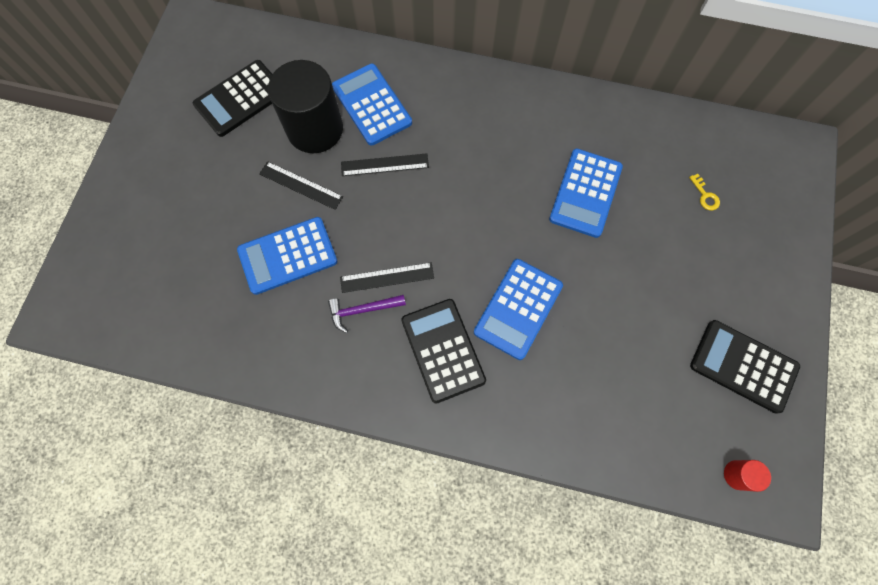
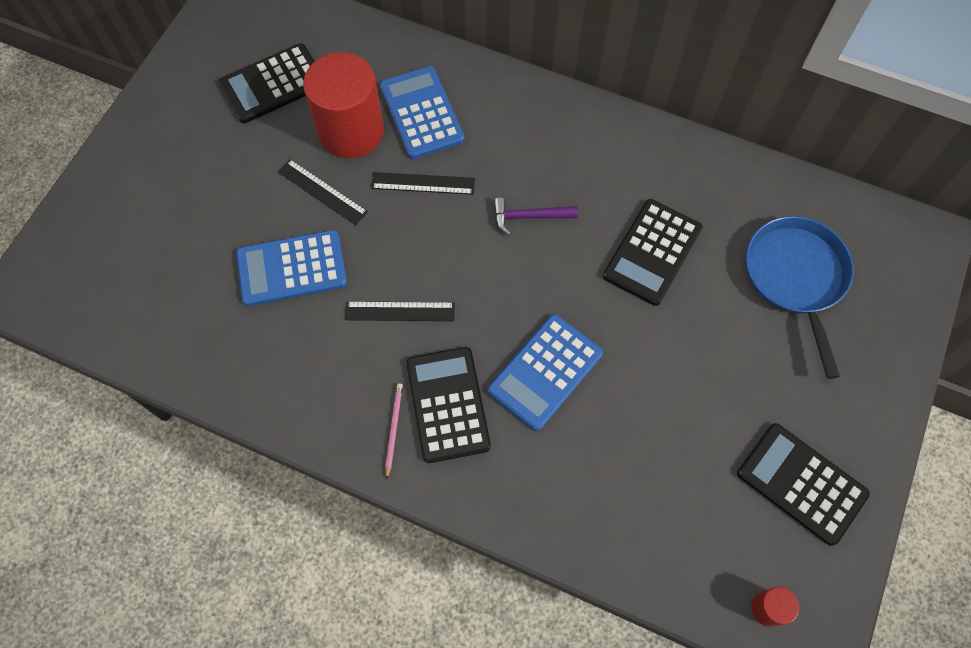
camera: 10 degrees right, 5 degrees down
black cylinder [268,60,343,153] -> red cylinder [303,52,384,158]
purple hammer [328,295,406,333] -> purple hammer moved to [493,197,578,235]
blue calculator [549,149,623,238] -> black calculator [603,199,702,306]
yellow key [689,174,720,210] -> blue pan [746,216,854,379]
none -> pink pencil [385,383,403,480]

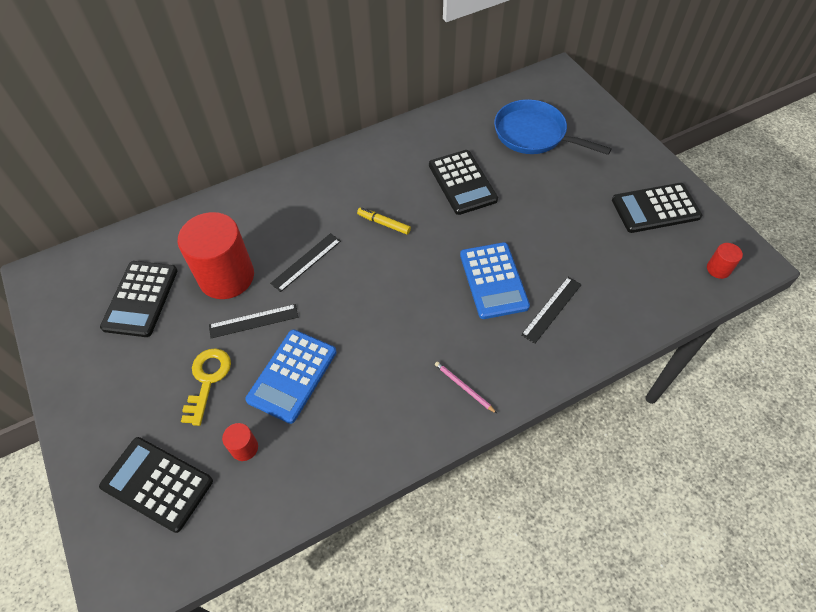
camera: 50 degrees left, 10 degrees down
black ruler [345,301,455,321] -> black ruler moved to [521,277,582,344]
blue calculator [380,66,465,159] -> none
black calculator [406,347,491,463] -> black calculator moved to [99,437,213,533]
purple hammer [493,197,578,235] -> yellow marker [357,208,411,235]
none -> yellow key [181,348,231,426]
none -> red cylinder [222,423,258,461]

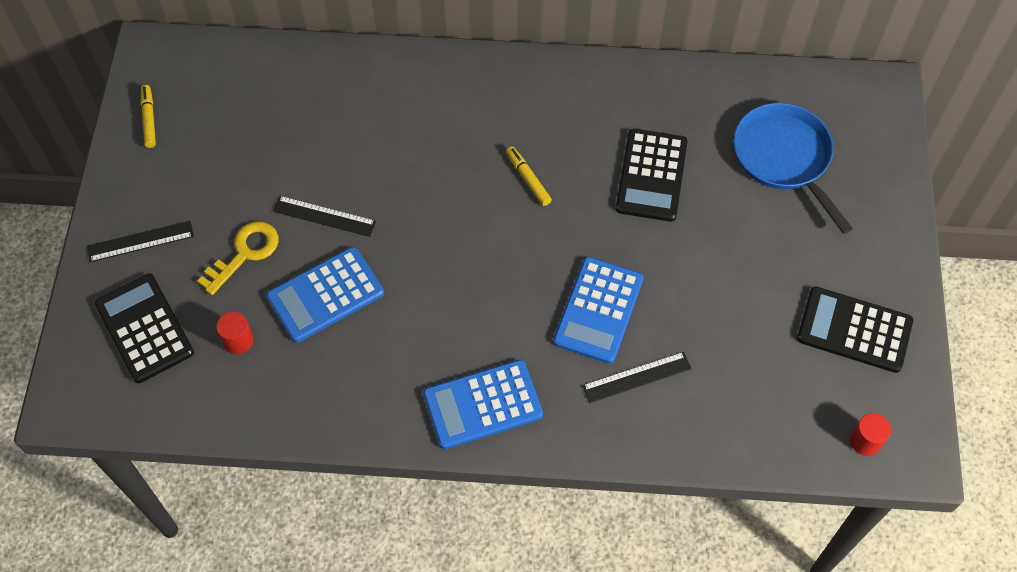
camera: 30 degrees right, 5 degrees up
black calculator [100,261,178,337] -> none
red cylinder [178,212,254,299] -> none
black ruler [270,233,341,292] -> black ruler moved to [87,221,194,262]
pink pencil [435,362,497,414] -> blue calculator [423,360,543,449]
none -> yellow marker [141,85,156,148]

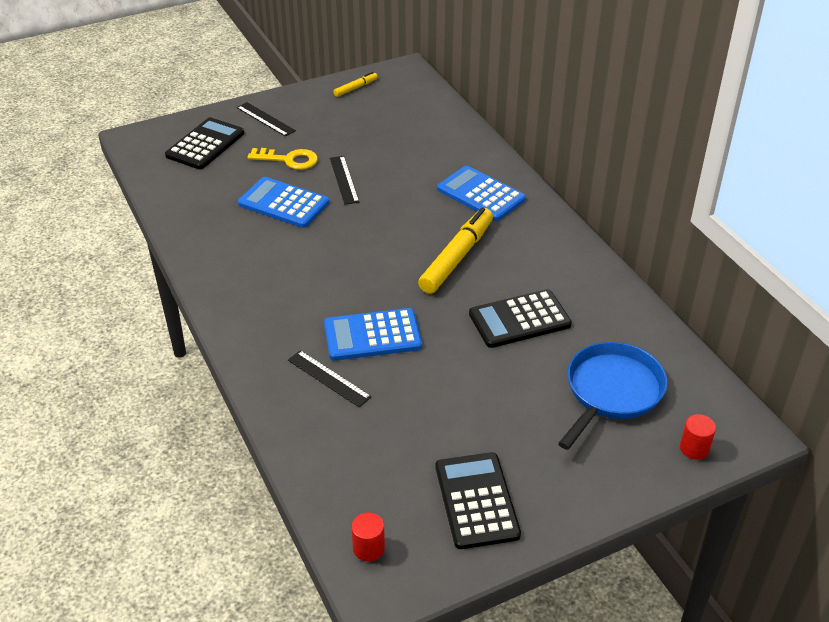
camera: 60 degrees right, 20 degrees down
red cylinder [217,312,254,354] -> red cylinder moved to [680,414,716,460]
blue calculator [423,360,543,449] -> blue calculator moved to [437,166,526,221]
yellow marker [506,146,552,206] -> yellow marker [418,208,493,294], size x2.05

